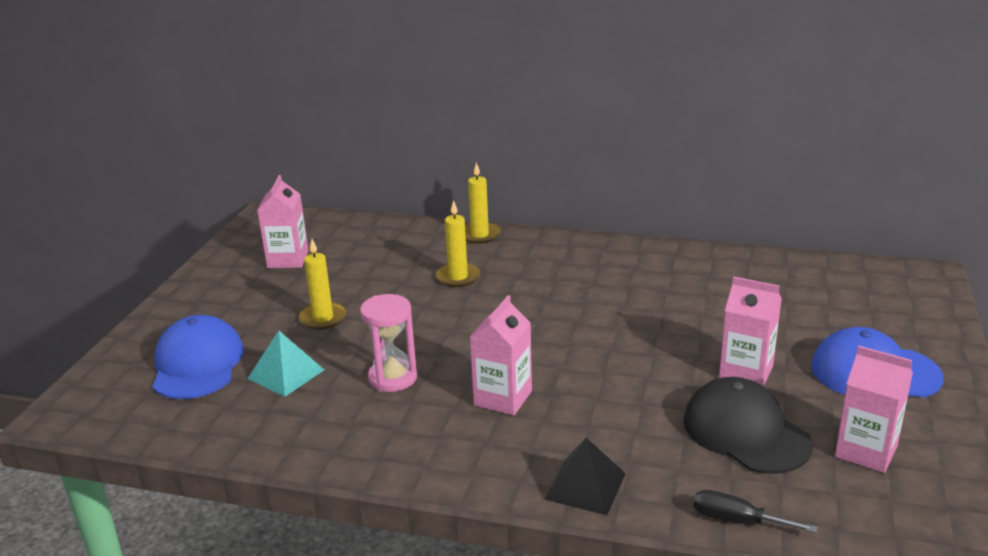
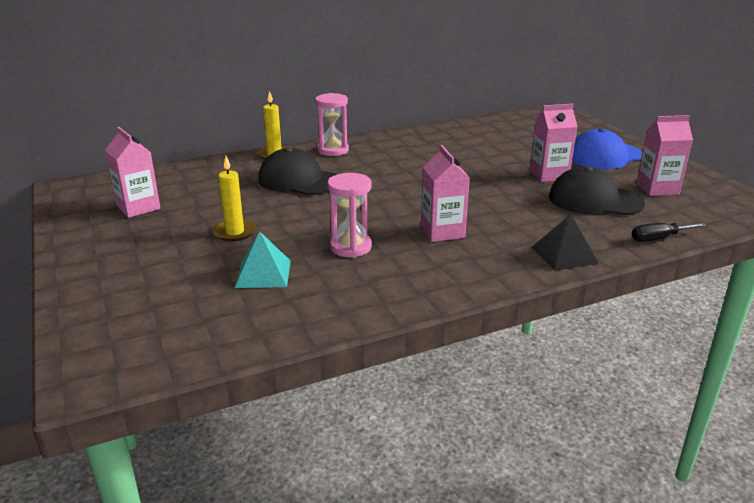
camera: 40 degrees left, 0 degrees up
blue cap [152,315,244,399] -> none
yellow candle [436,200,480,287] -> black cap [258,148,337,195]
none -> pink hourglass [315,93,349,156]

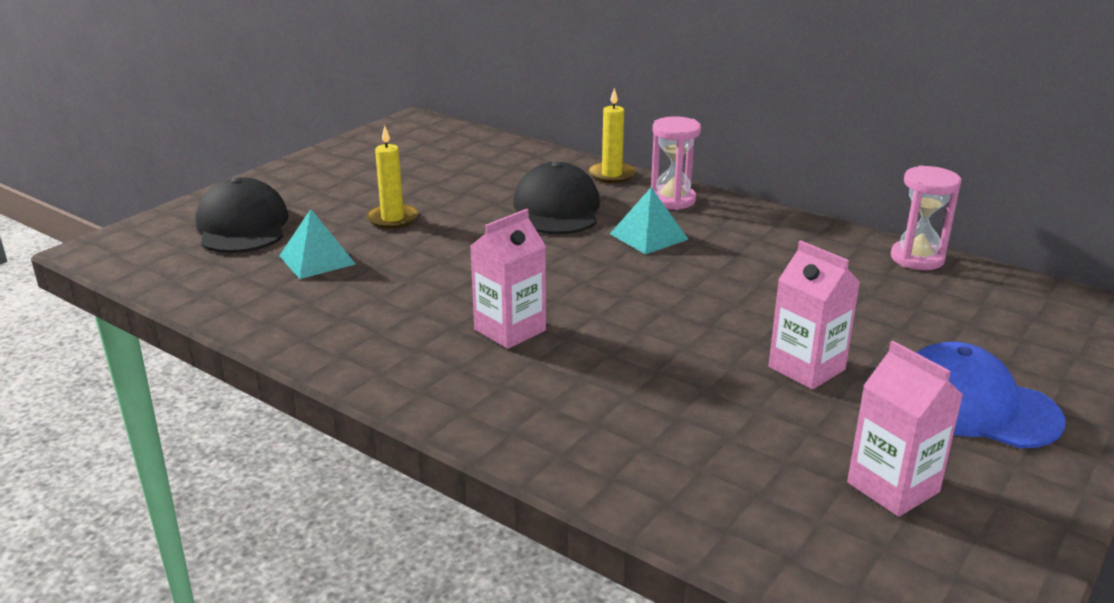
camera: 60 degrees right, 0 degrees up
pink carton [105,127,161,218] -> none
pink hourglass [327,173,372,258] -> pink hourglass moved to [891,165,961,270]
black pyramid [532,214,599,271] -> none
black cap [549,167,645,215] -> black cap moved to [195,177,289,253]
black screwdriver [632,223,706,242] -> none
none -> turquoise pyramid [610,187,688,254]

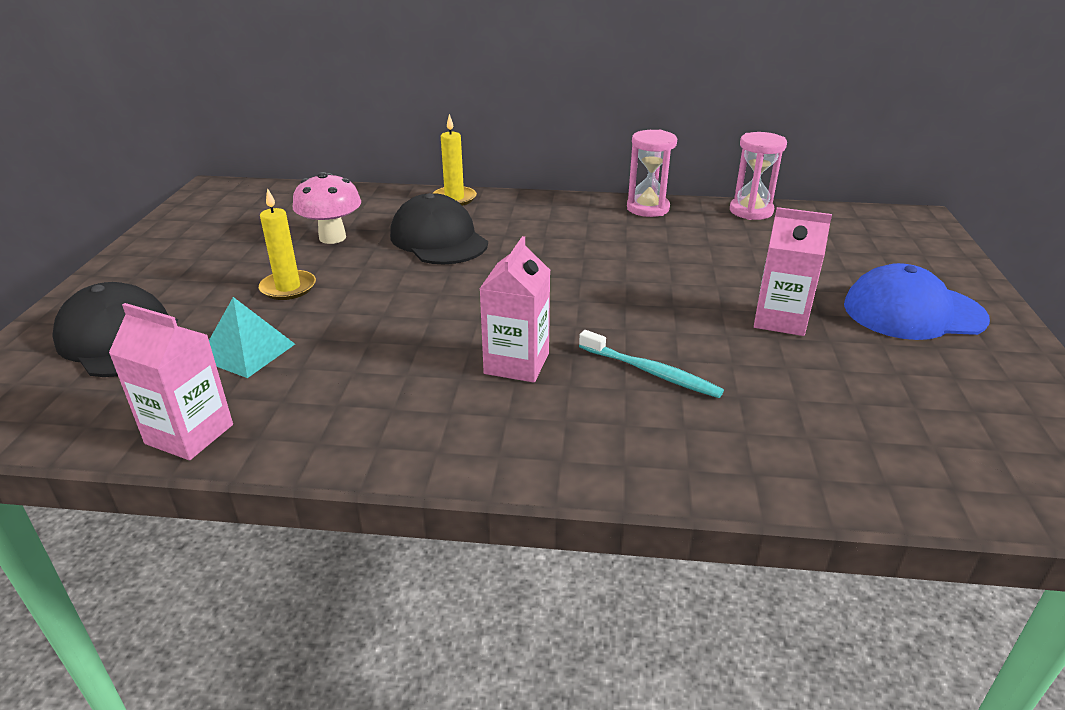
camera: 30 degrees left, 5 degrees up
turquoise pyramid [610,187,688,254] -> none
pink hourglass [651,116,701,210] -> pink hourglass moved to [627,130,677,217]
pink carton [847,341,963,517] -> pink carton moved to [109,303,233,460]
none -> pink mushroom [293,172,361,244]
none -> turquoise toothbrush [579,330,724,398]

